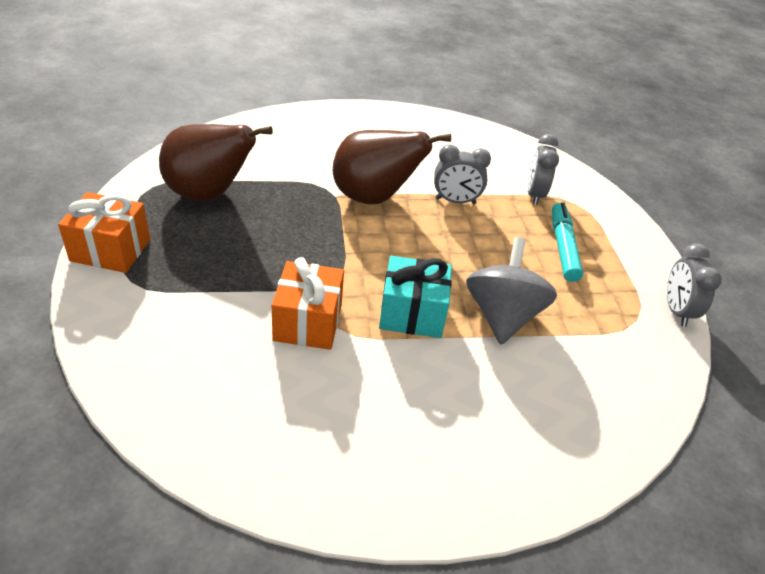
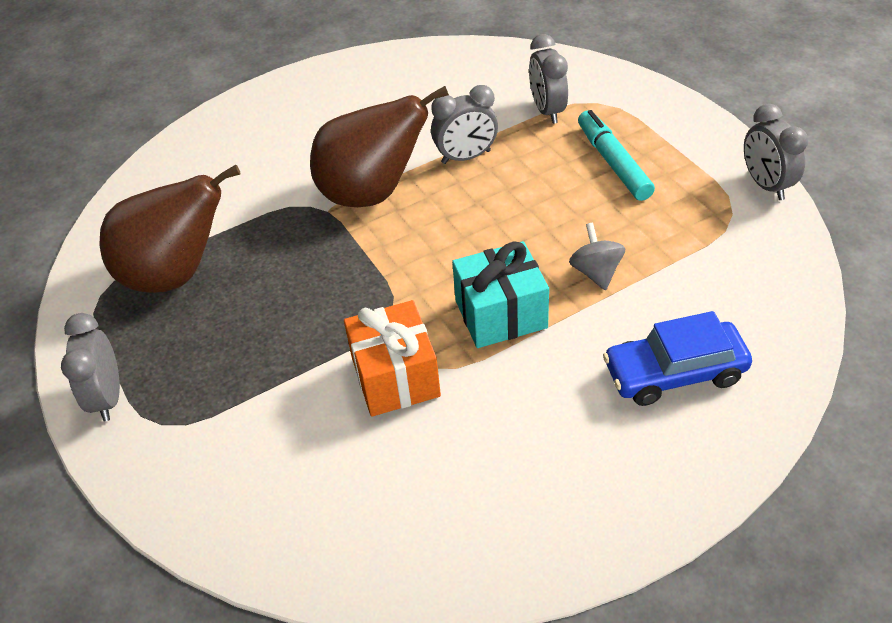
camera: 15 degrees left, 5 degrees up
orange gift [58,192,150,273] -> grey clock [61,313,120,422]
grey spinning top [466,237,557,344] -> grey spinning top [569,223,625,290], size x0.54
none -> blue car [603,311,752,406]

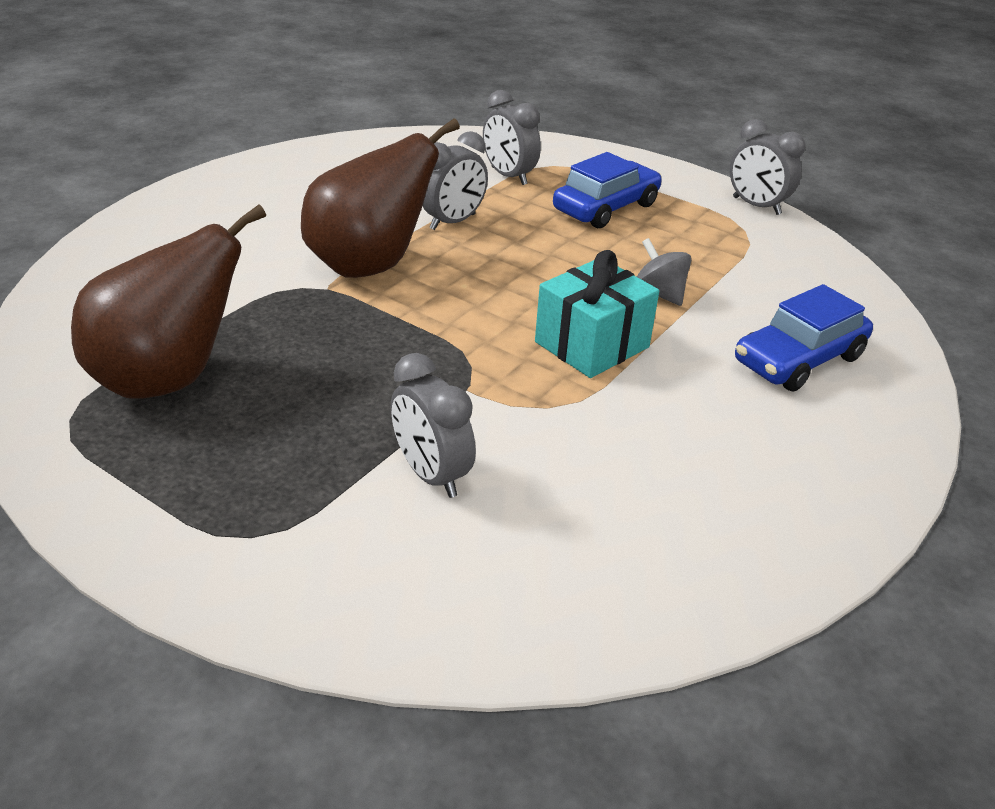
camera: 30 degrees left, 10 degrees down
grey clock [61,313,120,422] -> grey clock moved to [391,353,476,498]
orange gift [344,300,441,417] -> none
turquoise marker [578,110,655,201] -> blue car [553,152,662,228]

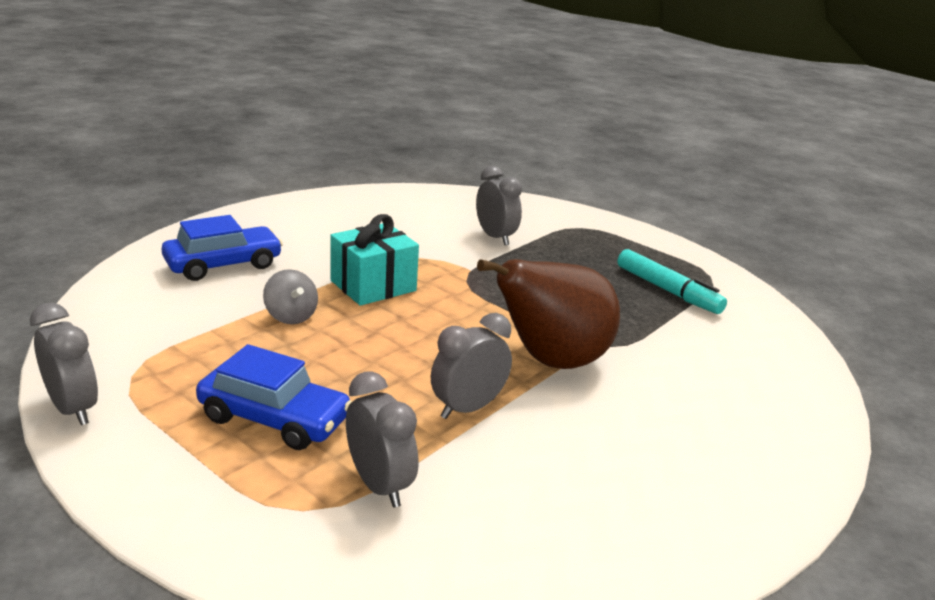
camera: 175 degrees left, 10 degrees down
brown pear [71,205,266,399] -> turquoise marker [617,249,727,314]
blue car [553,152,662,228] -> blue car turned 120 degrees counterclockwise [196,344,352,450]

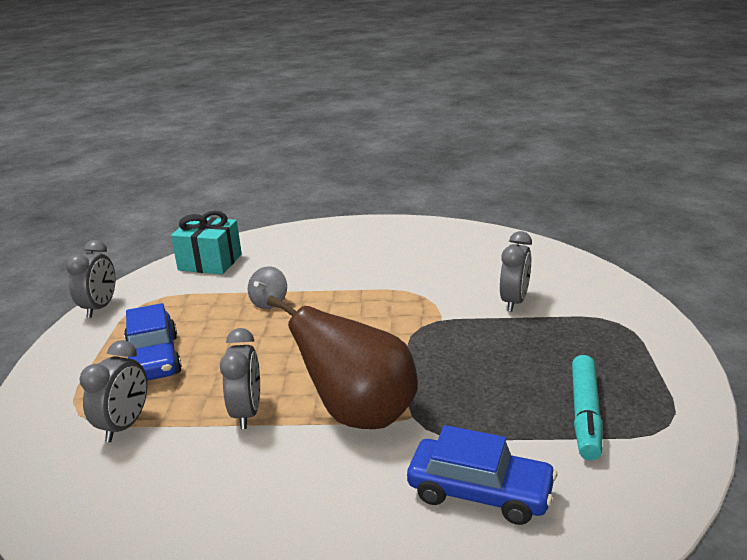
camera: 55 degrees right, 0 degrees up
blue car [162,215,283,281] -> blue car moved to [407,425,557,525]
turquoise gift [330,214,419,306] -> turquoise gift moved to [171,211,242,274]
grey clock [431,313,512,419] -> grey clock turned 75 degrees clockwise [220,328,260,429]

